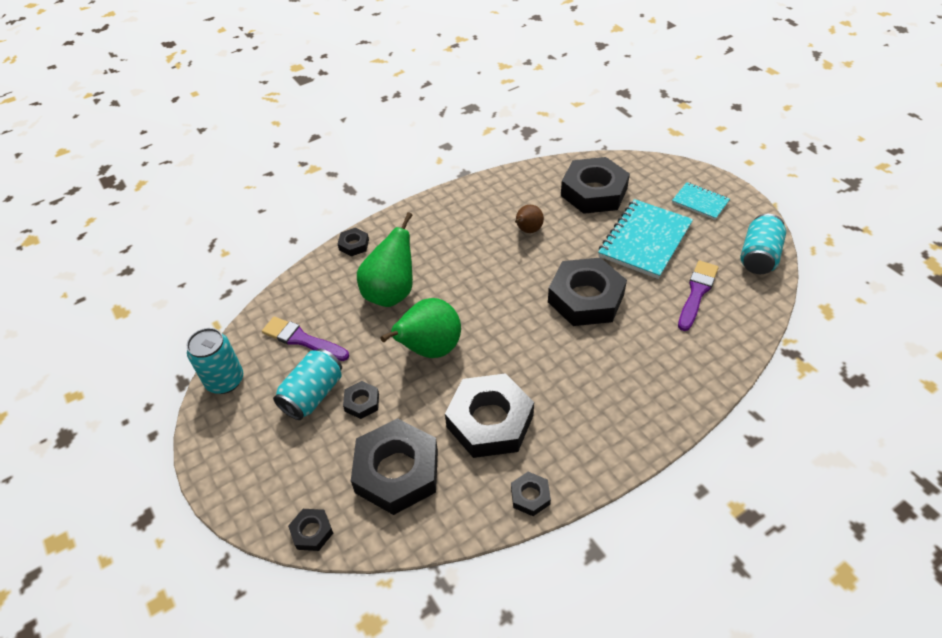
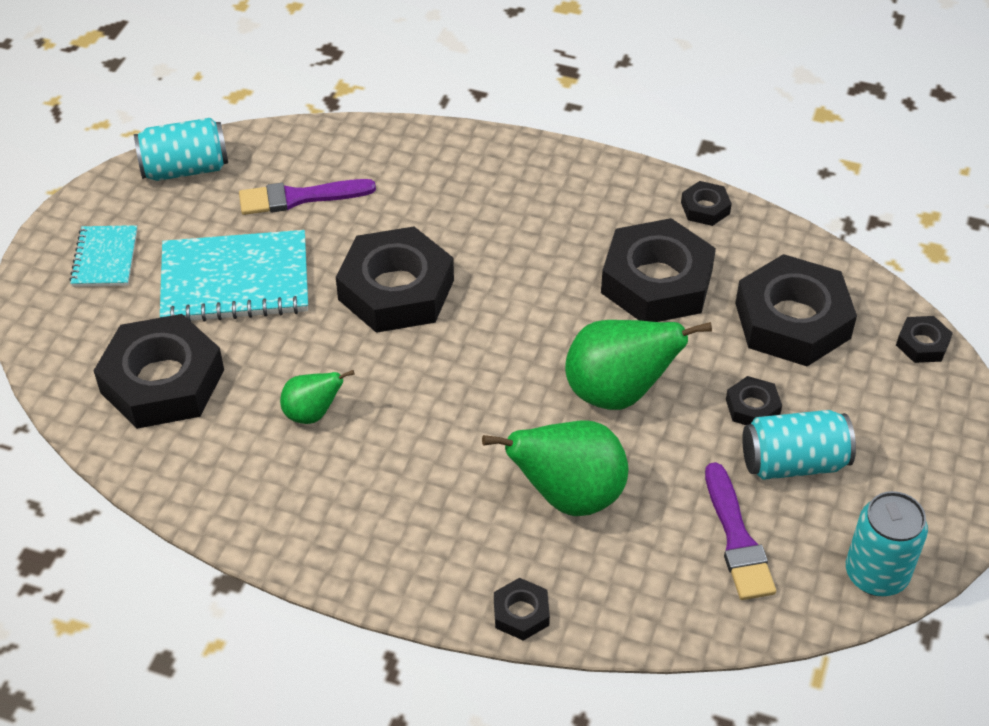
camera: 130 degrees left, 0 degrees up
brown pear [515,205,544,233] -> green pear [280,370,355,424]

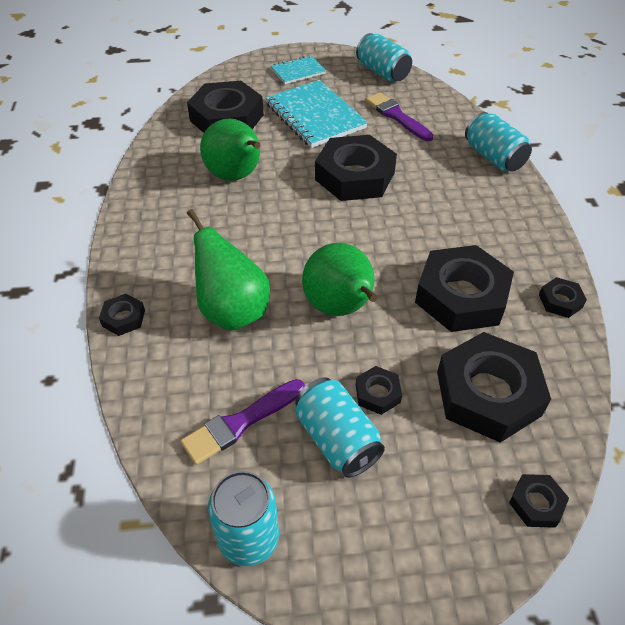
camera: 65 degrees right, 0 degrees up
green pear [280,370,355,424] -> green pear [200,118,260,181], size x1.83
none -> turquoise can [465,112,532,172]

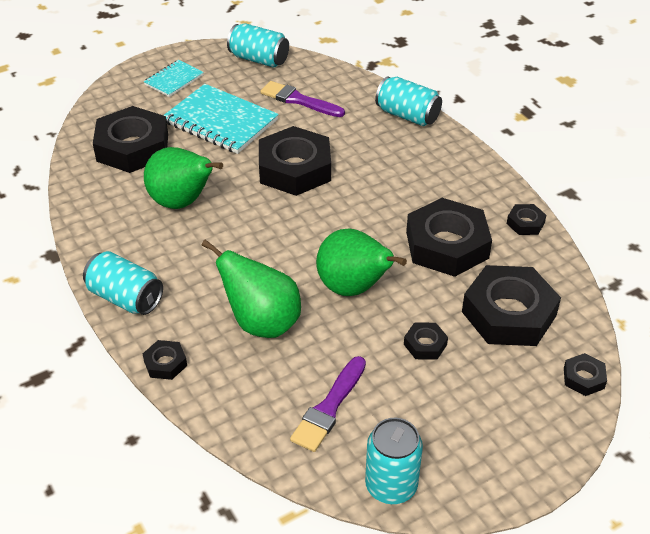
camera: 25 degrees left, 5 degrees down
turquoise can [295,378,385,478] -> turquoise can moved to [83,251,163,315]

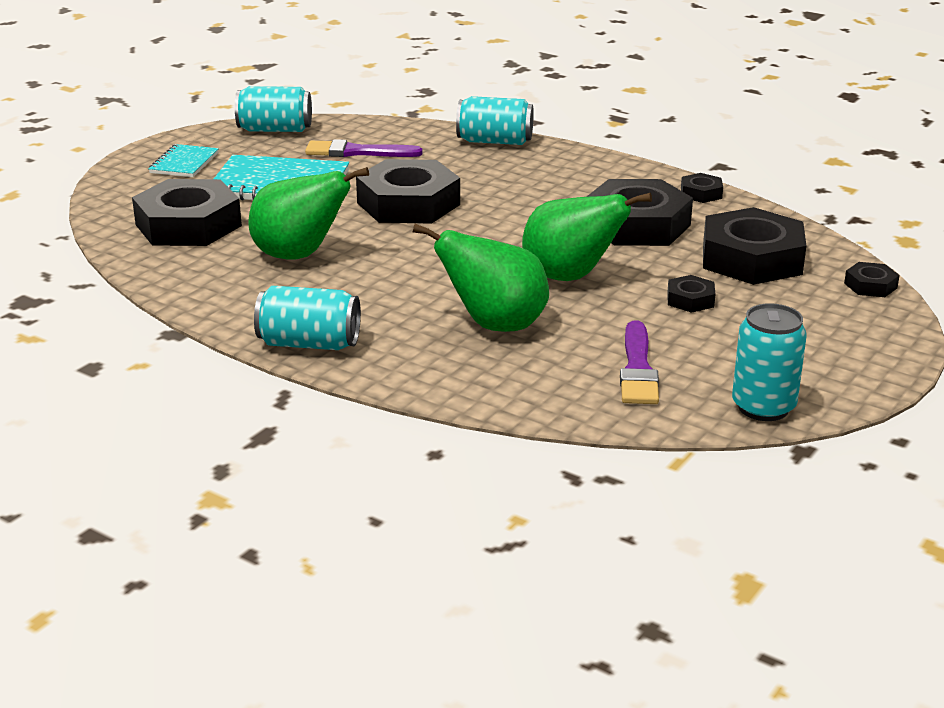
camera: 25 degrees left, 15 degrees down
black nut [143,340,187,380] -> none

